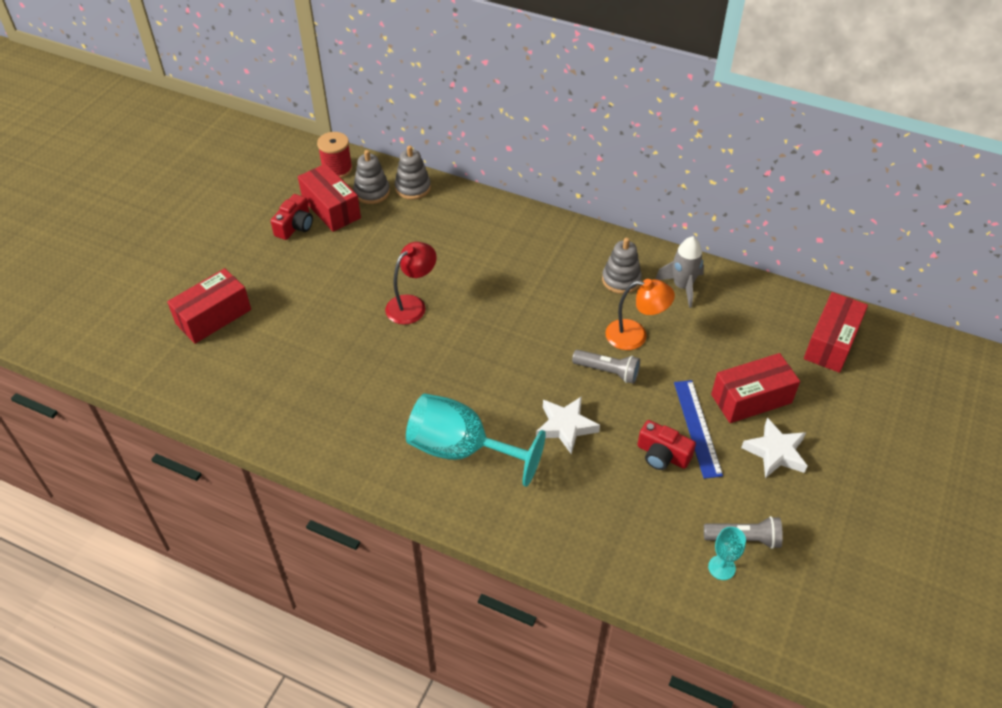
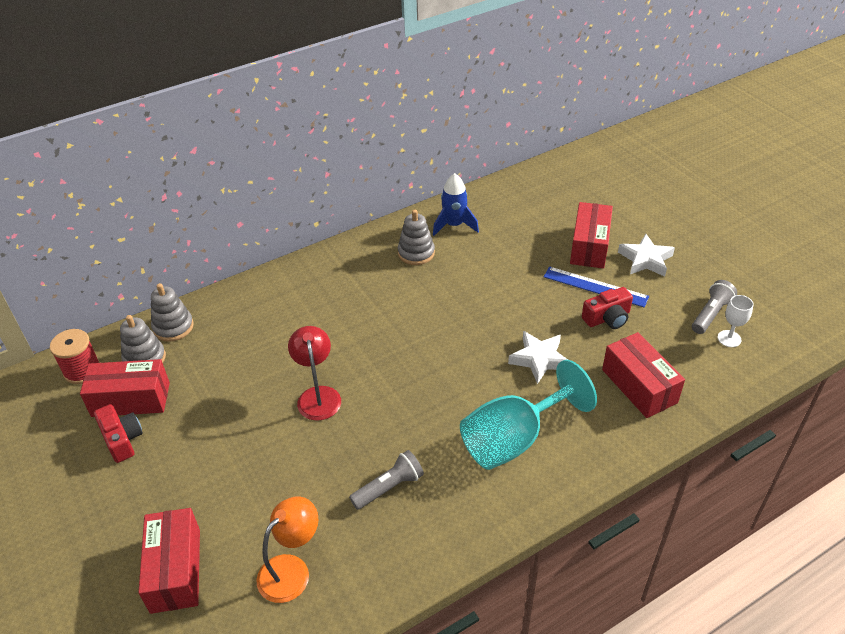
camera: 55 degrees left, 5 degrees down
grey flashlight [572,350,640,384] -> grey flashlight moved to [349,450,424,510]
orange lamp [605,279,675,350] -> orange lamp moved to [256,496,318,603]
grey rocket [655,236,704,308] -> blue rocket [433,173,479,236]
turquoise goblet [708,527,746,580] -> white goblet [718,295,754,347]
red box [804,292,868,373] -> red box moved to [602,332,685,418]

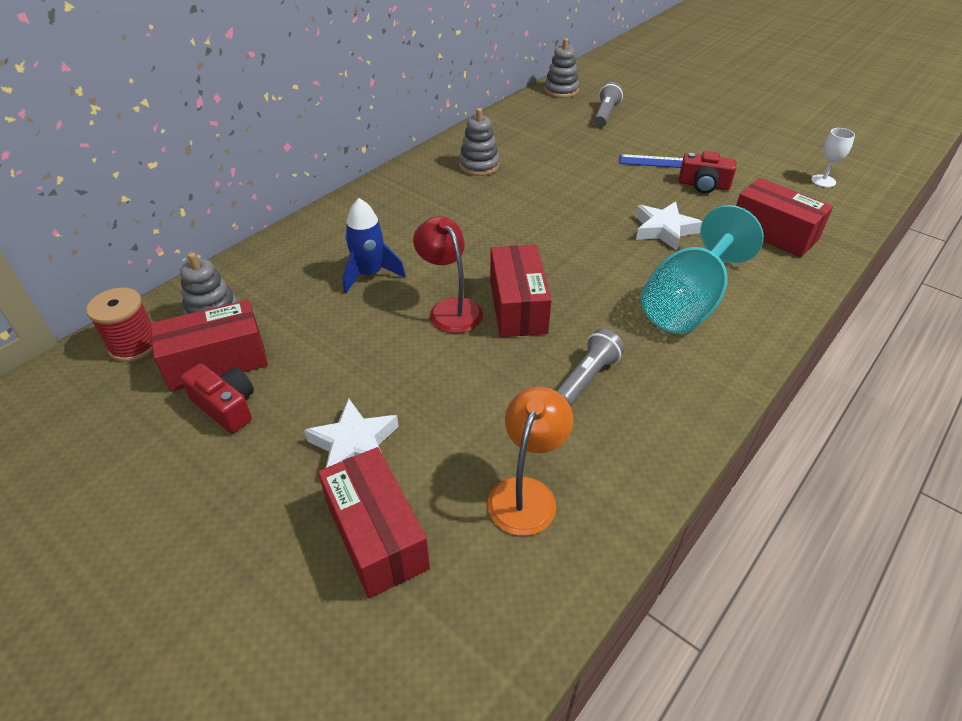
camera: 20 degrees left, 0 degrees up
grey stacking toy [151,283,194,342] -> grey stacking toy moved to [544,38,579,98]
blue rocket [433,173,479,236] -> blue rocket moved to [343,198,406,294]
red box [570,202,613,268] -> red box moved to [490,245,552,337]
red camera [582,287,633,329] -> red camera turned 60 degrees clockwise [679,151,736,193]
white star [618,234,675,277] -> white star moved to [304,398,399,468]
grey flashlight [692,280,737,334] -> grey flashlight moved to [594,82,623,127]

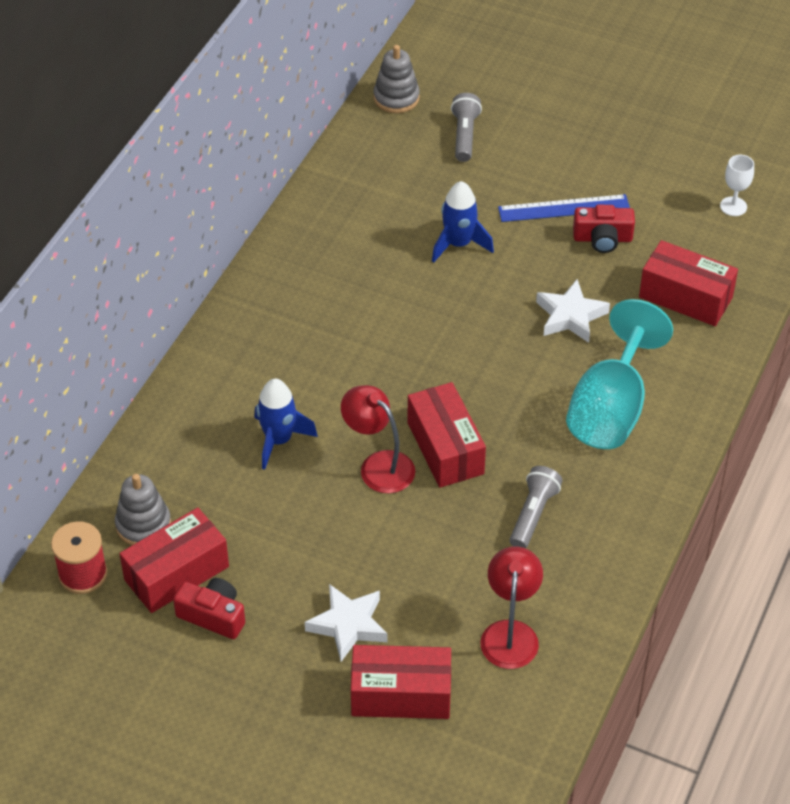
camera: 15 degrees left, 5 degrees up
red box [318,447,430,598] -> red box turned 45 degrees counterclockwise [351,645,451,719]
grey stacking toy [459,108,500,176] -> none
orange lamp [487,387,573,536] -> red lamp [480,546,543,669]
none -> blue rocket [432,181,494,263]

